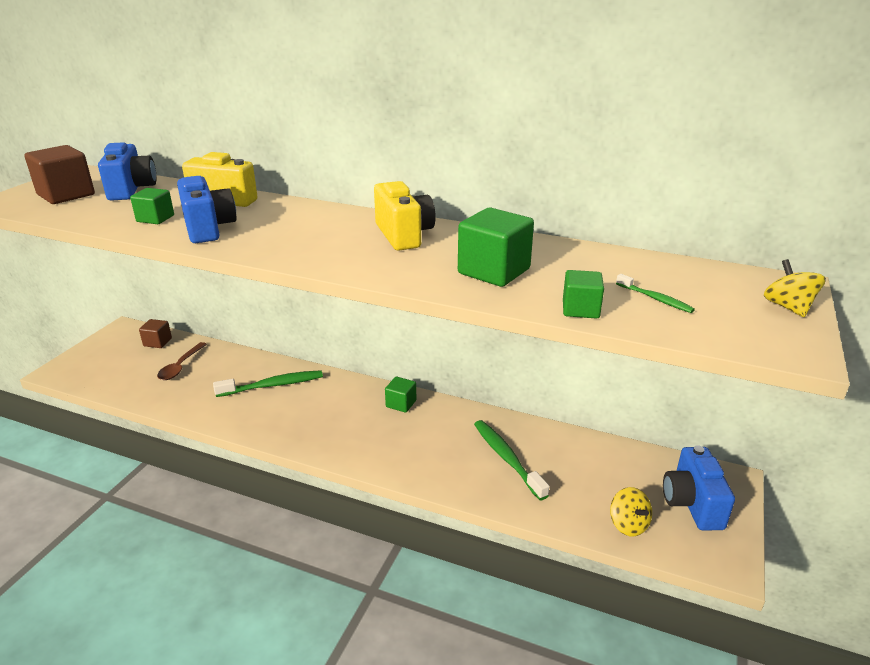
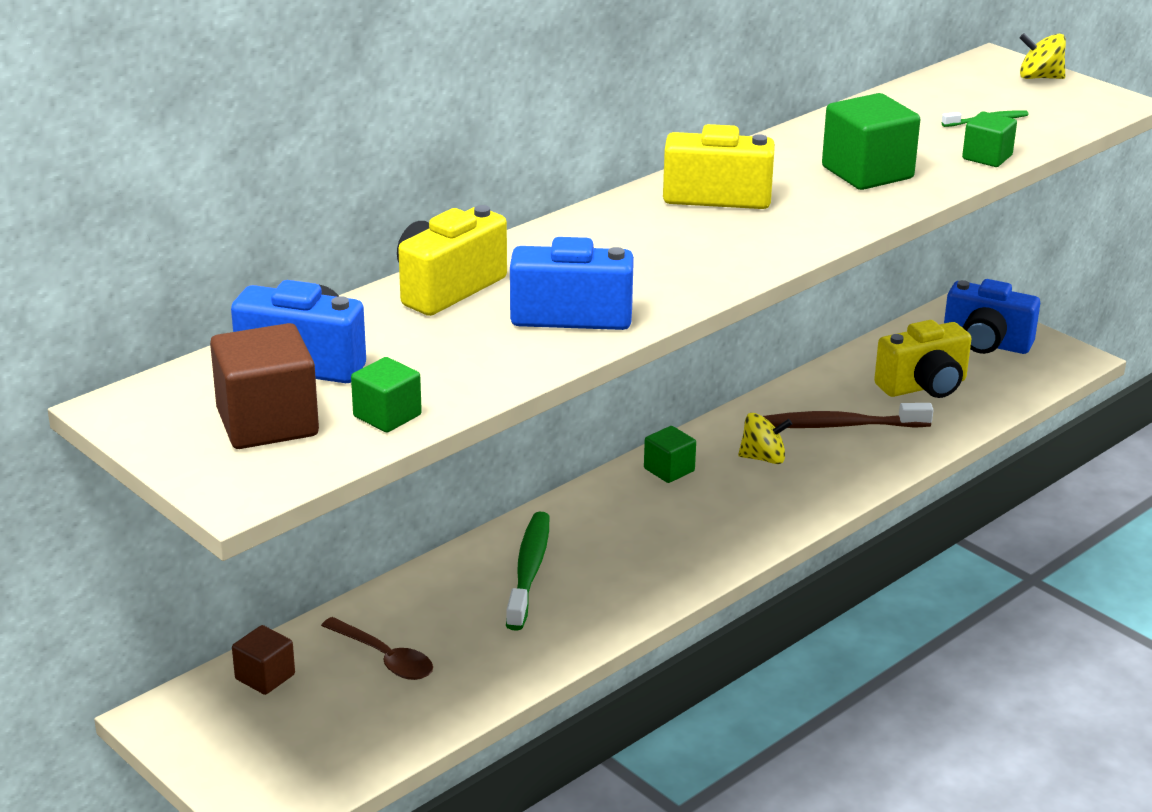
camera: 65 degrees left, 0 degrees up
green cube [130,188,174,224] -> green cube moved to [351,357,422,432]
green toothbrush [474,420,549,500] -> brown toothbrush [763,403,933,428]
yellow spinning top [610,487,652,536] -> yellow spinning top moved to [738,413,792,464]
none -> yellow camera [874,320,972,398]

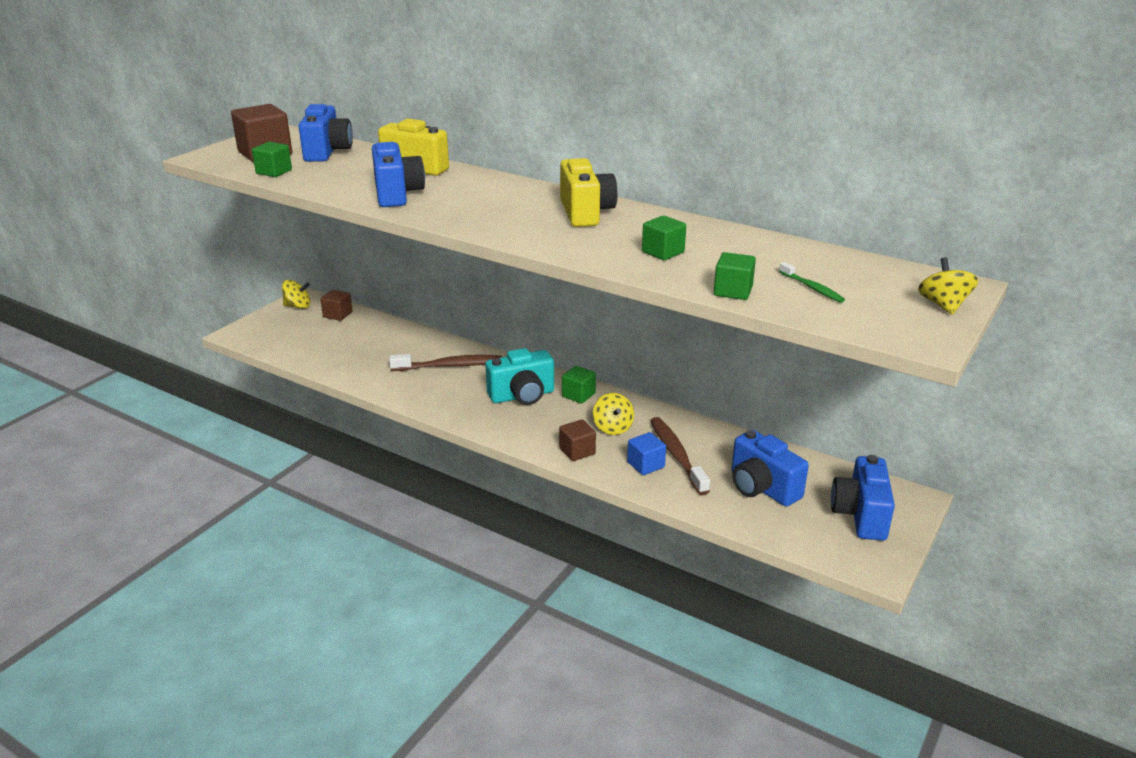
camera: 75 degrees right, 0 degrees up
brown spoon [321,617,433,680] -> none
green toothbrush [506,512,550,631] -> brown toothbrush [389,354,502,371]
green cube [822,93,920,190] -> green cube [642,216,686,260], size x0.58
yellow camera [874,320,972,398] -> blue camera [732,430,809,507]
none -> yellow spinning top [282,280,310,309]
none -> turquoise camera [485,348,554,405]
none -> brown cube [559,419,596,461]
none -> blue cube [627,432,666,475]

